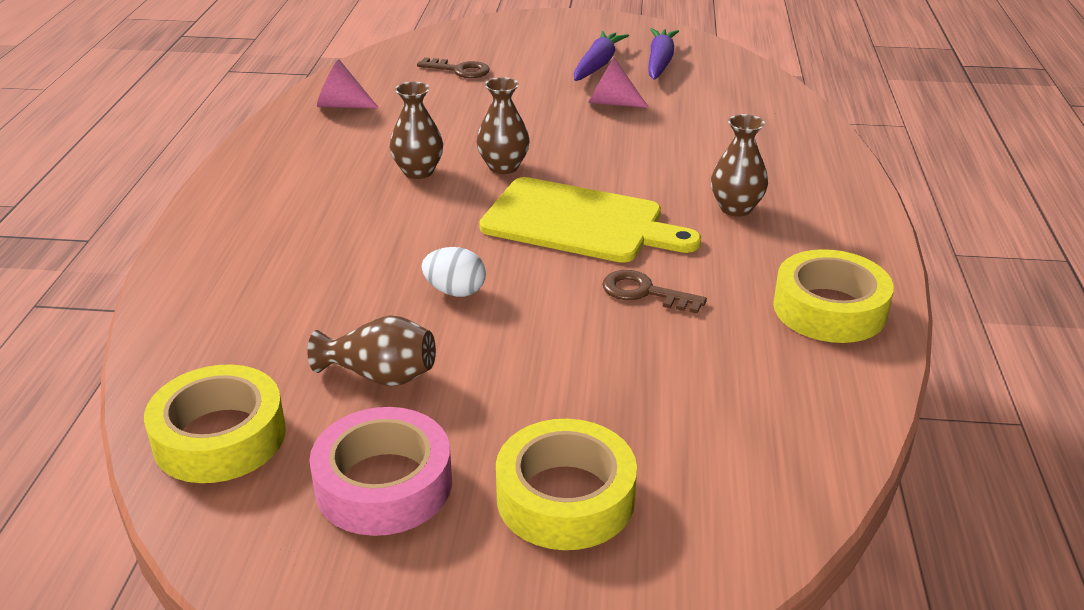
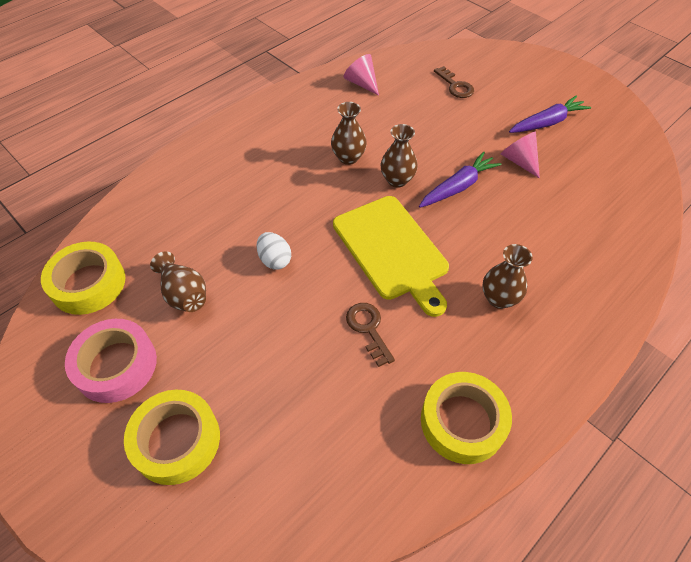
camera: 40 degrees right, 20 degrees up
purple carrot [649,28,679,80] -> purple carrot moved to [419,151,502,208]

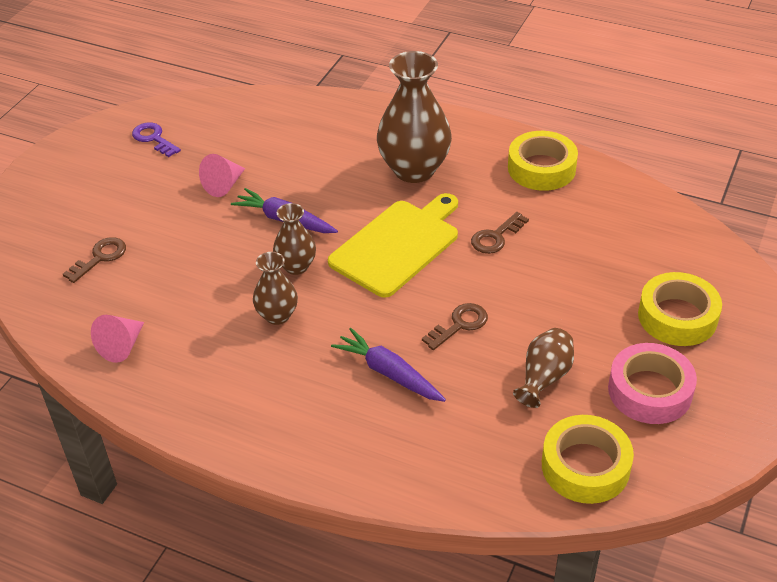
camera: 110 degrees left, 10 degrees down
white egg [257,232,291,270] -> brown key [422,303,488,350]
brown vase [482,244,533,309] -> brown vase [377,51,452,183], size x1.88
purple carrot [509,96,591,133] -> purple carrot moved to [331,328,446,402]
none -> purple key [132,123,181,157]

